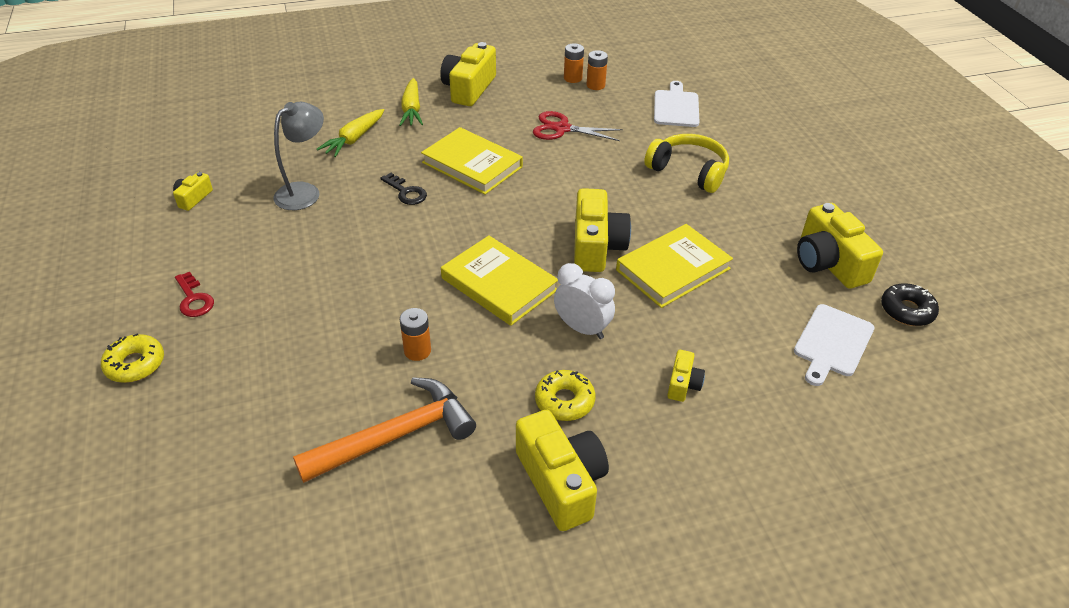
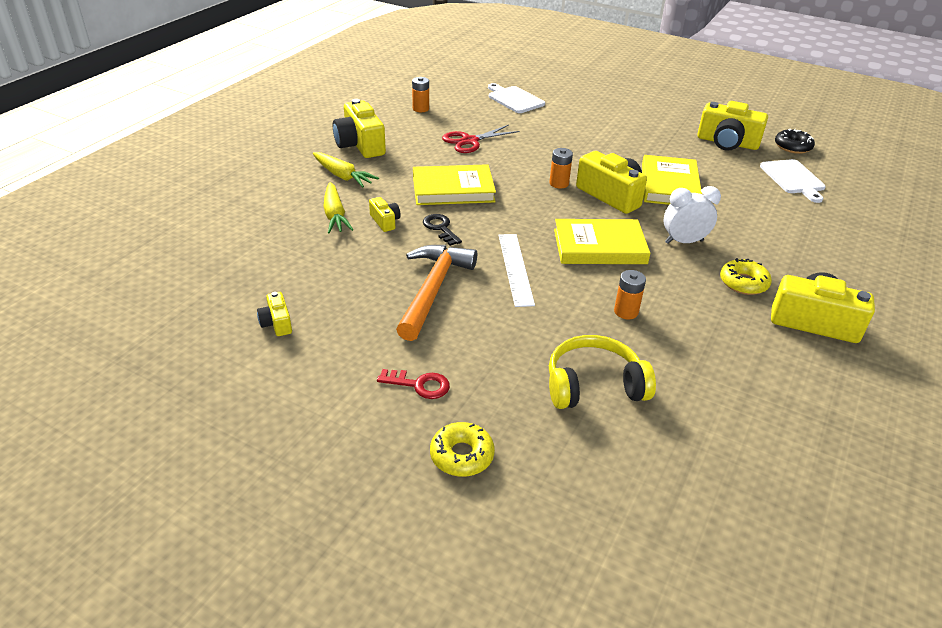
camera: 45 degrees left, 5 degrees down
grey lamp [273,102,324,210] -> none
orange hammer [293,377,476,483] -> orange hammer moved to [396,245,477,341]
black key [380,173,427,205] -> black key turned 120 degrees counterclockwise [423,214,462,246]
orange battery [587,50,608,90] -> orange battery moved to [549,148,573,189]
yellow headphones [644,134,729,193] -> yellow headphones moved to [549,335,656,409]
yellow camera [667,350,705,402] -> yellow camera moved to [369,197,401,232]
none -> white ruler [498,234,535,307]

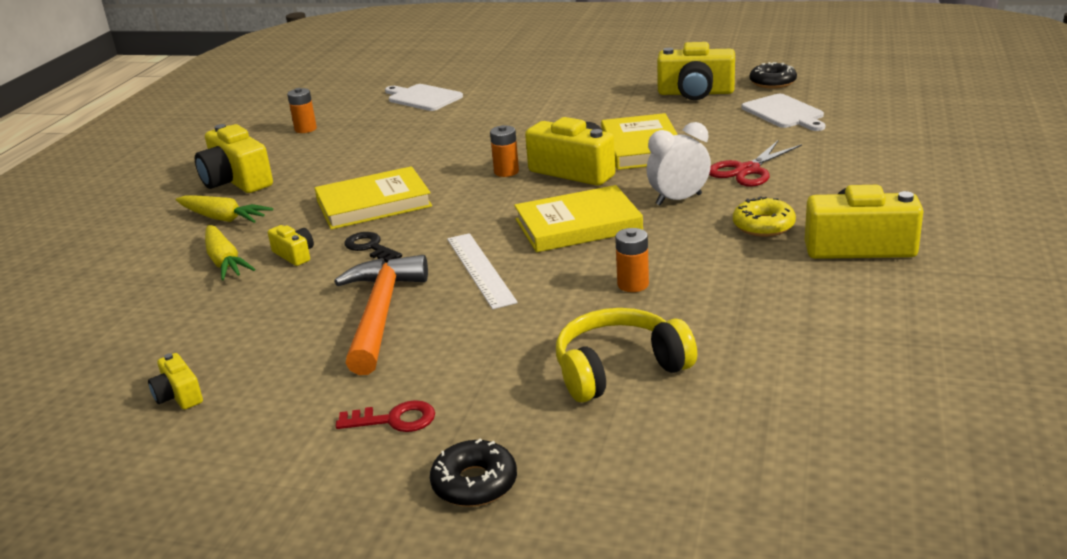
camera: 10 degrees left, 10 degrees down
yellow donut [430,422,495,477] -> black donut [430,438,517,507]
red scissors [442,125,520,153] -> red scissors moved to [709,141,802,187]

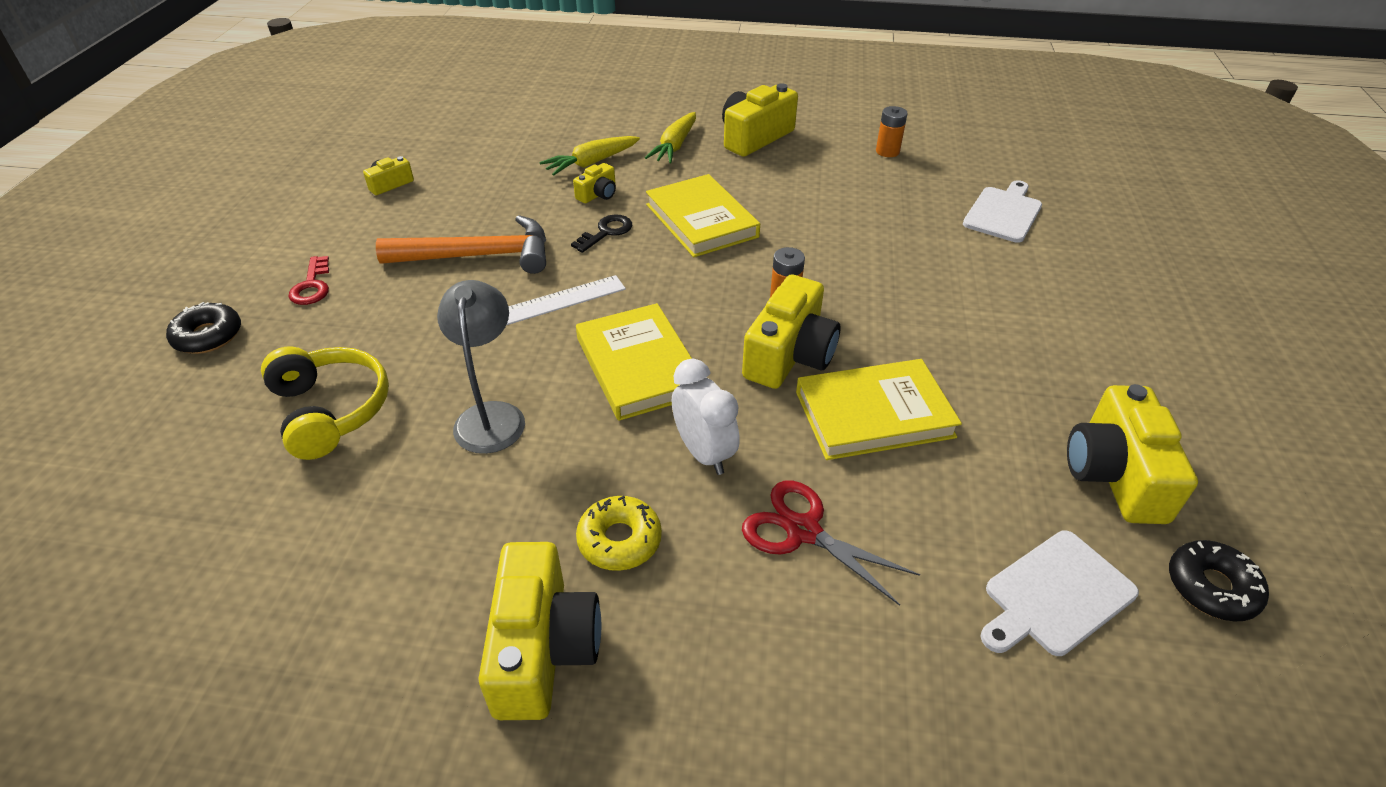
camera: 80 degrees right, 15 degrees up
orange battery [615,228,649,292] -> grey lamp [437,280,525,454]

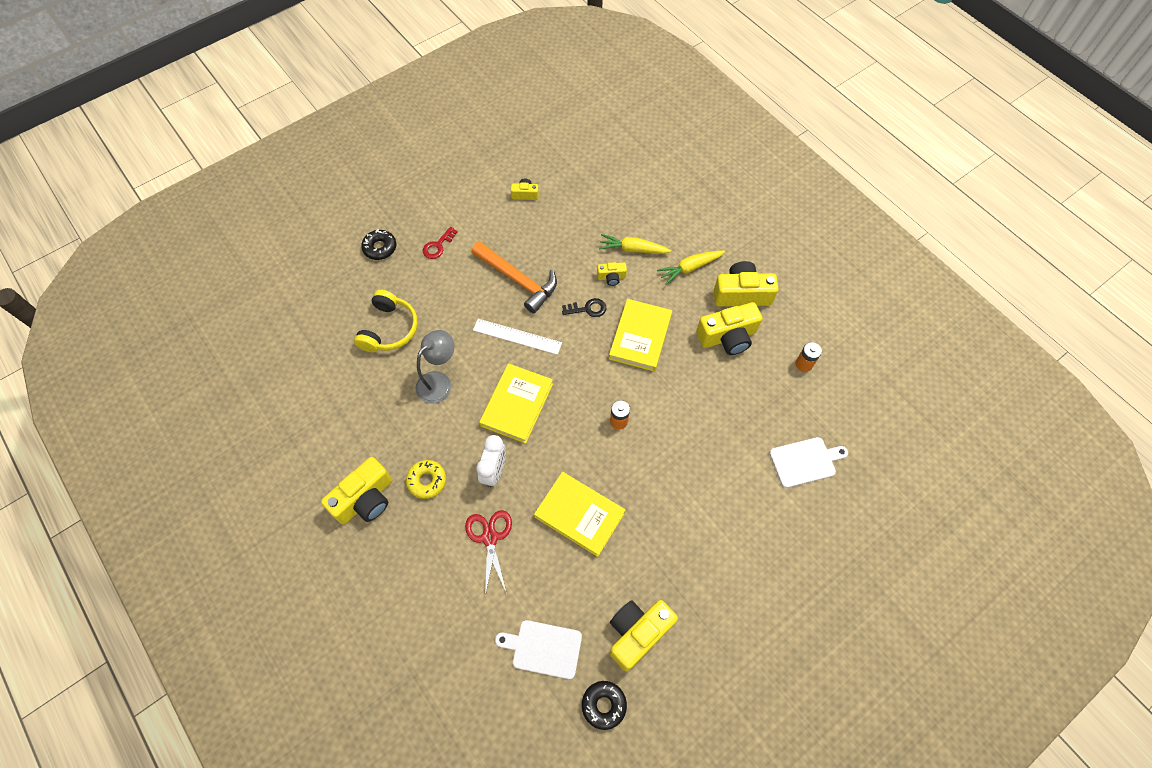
camera: 45 degrees right, 20 degrees up
yellow camera [742,275,840,389] -> yellow camera moved to [696,302,762,355]

